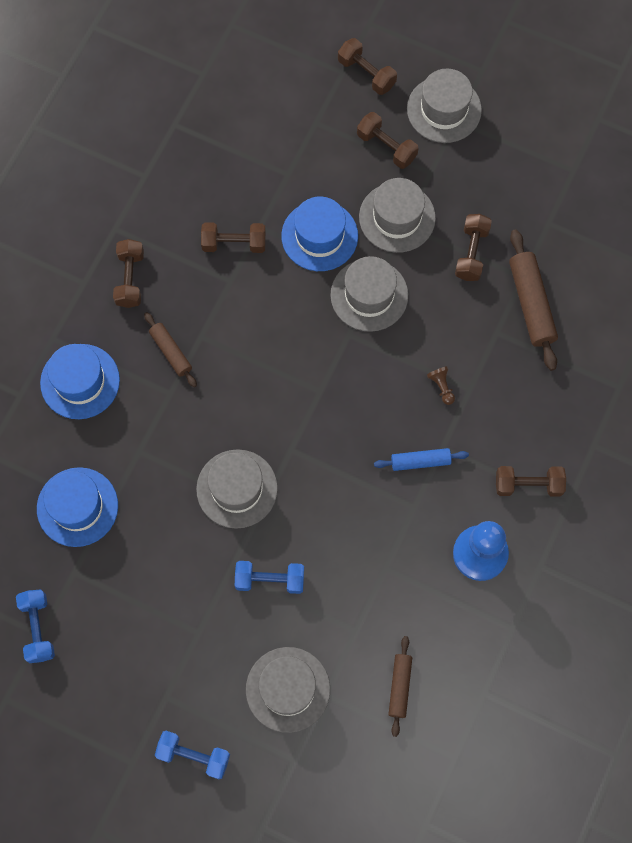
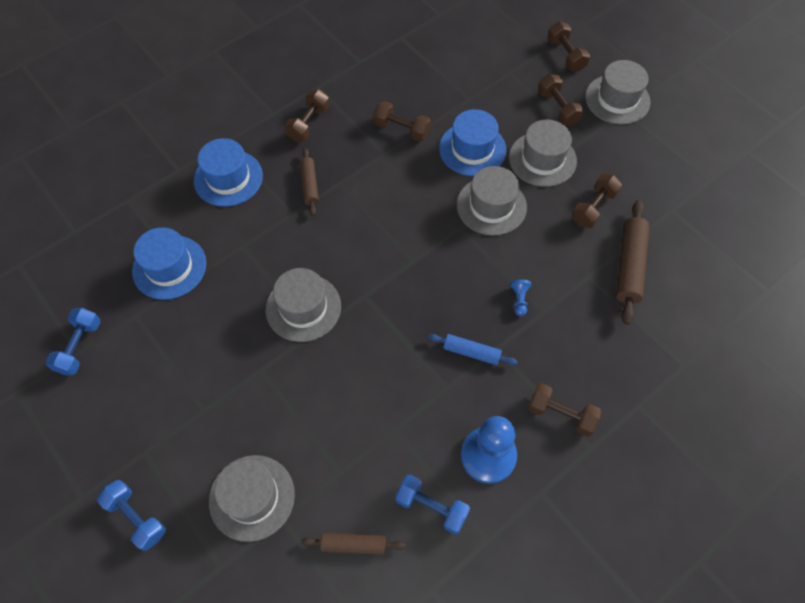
camera: 25 degrees right, 10 degrees down
blue dumbbell [235,561,304,594] -> blue dumbbell moved to [395,474,470,534]
brown rolling pin [389,636,412,737] -> brown rolling pin turned 60 degrees clockwise [301,533,406,554]
brown pawn [427,366,455,405] -> blue pawn [510,279,531,316]

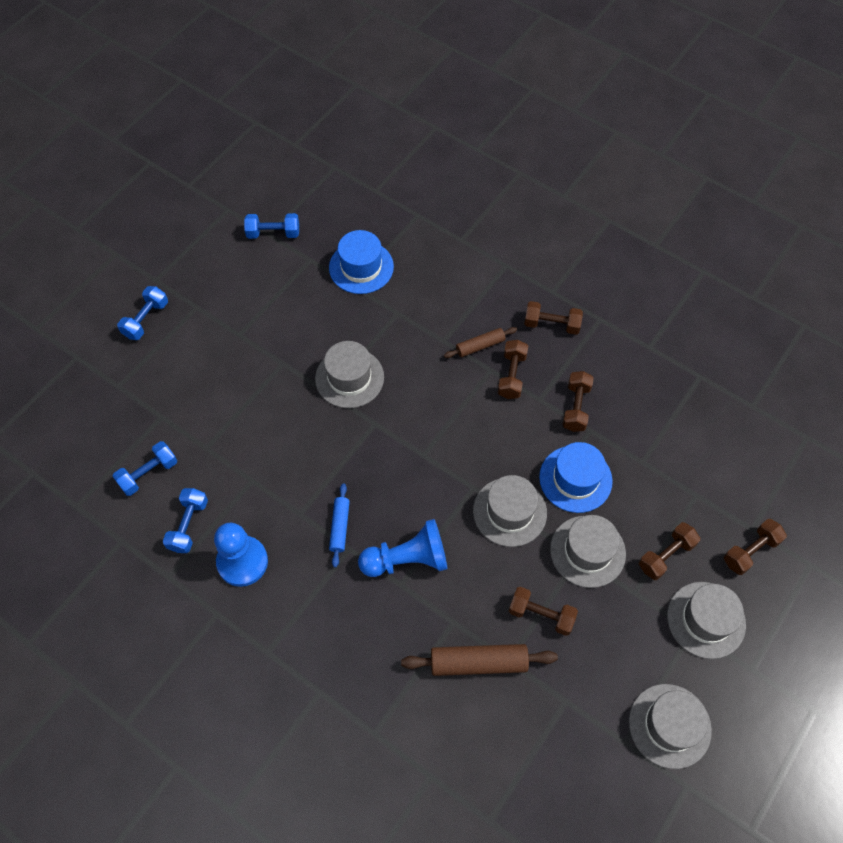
camera: 75 degrees right, 0 degrees up
blue hat [194,138,263,207] -> none
grey hat [209,455,295,542] -> grey hat moved to [629,684,712,769]
brown rolling pin [301,533,406,554] -> blue dumbbell [112,441,177,496]
blue pawn [510,279,531,316] -> blue pawn [358,519,447,577], size x2.41
brown dumbbell [528,383,602,437] -> brown dumbbell moved to [498,340,528,399]

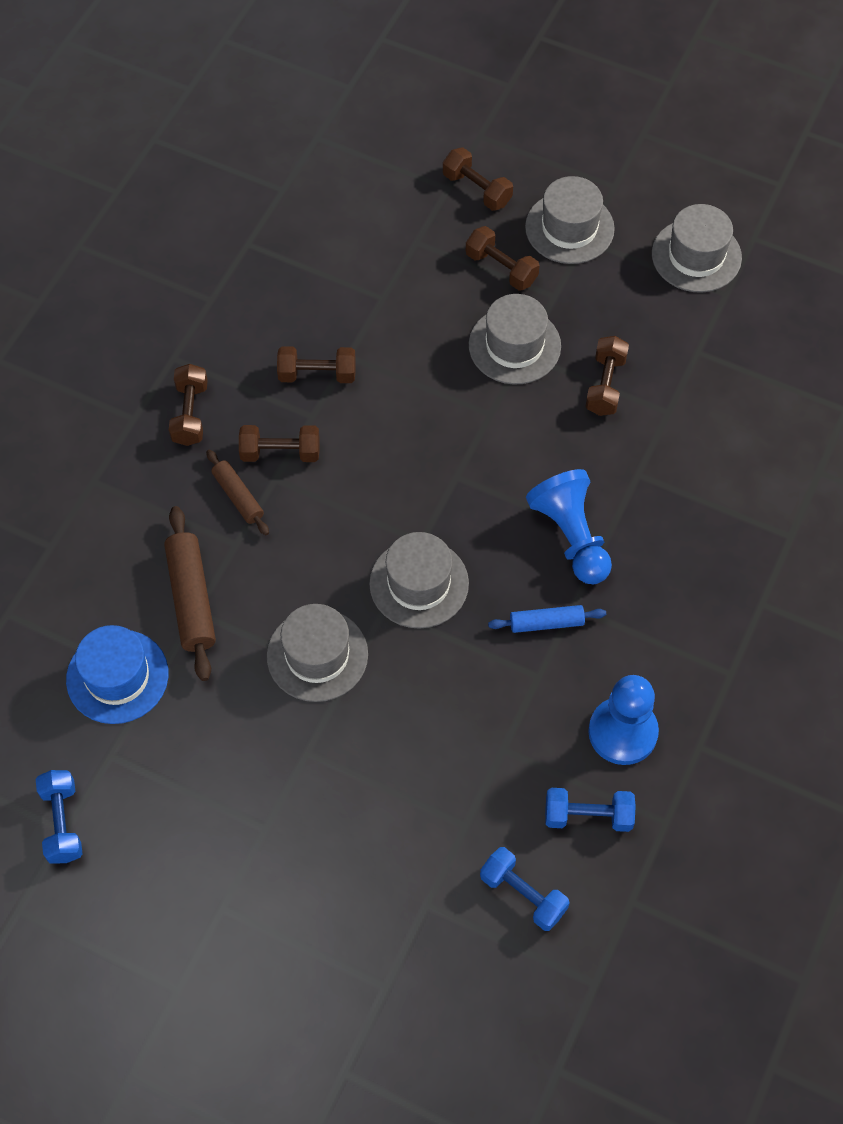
camera: 100 degrees left, 0 degrees up
blue dumbbell [117,286,168,340] -> none
brown rolling pin [401,644,558,676] -> brown rolling pin moved to [164,506,216,681]
grey hat [473,475,547,547] -> grey hat moved to [369,532,469,629]
blue hat [539,442,613,513] -> none

